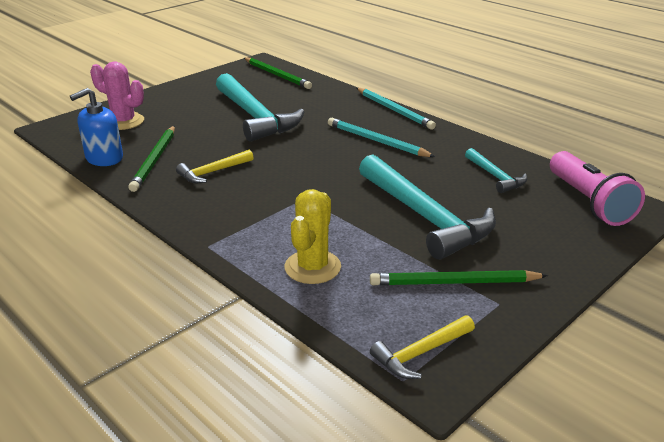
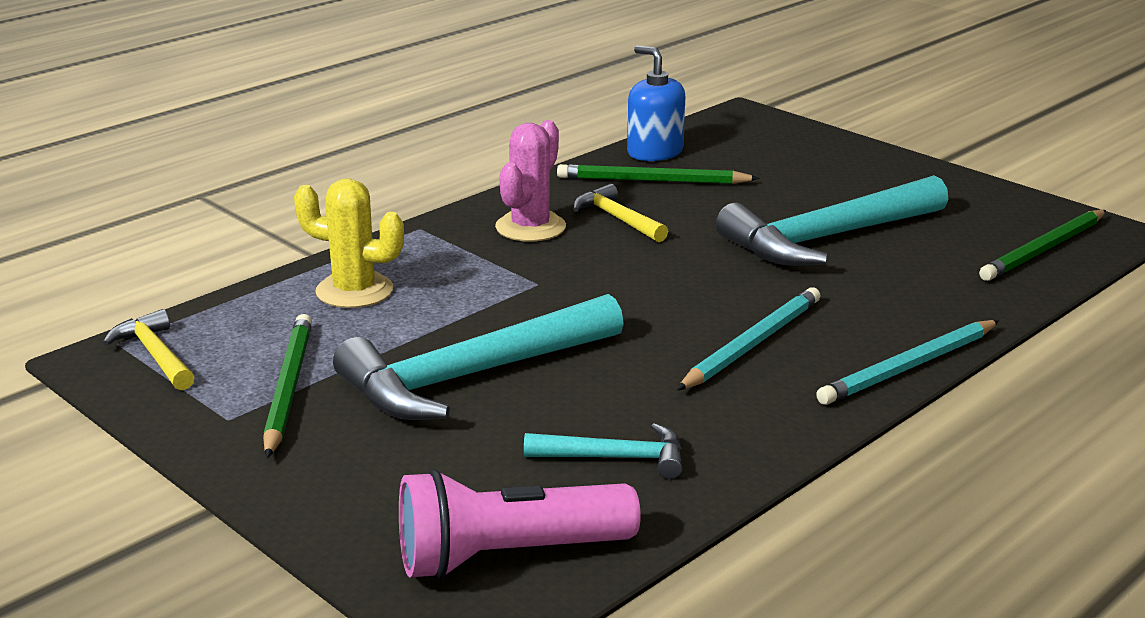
camera: 90 degrees right, 5 degrees down
pink cactus [90,62,144,130] -> pink cactus moved to [495,120,566,242]
turquoise hammer [465,148,527,193] -> turquoise hammer turned 150 degrees counterclockwise [524,423,682,479]

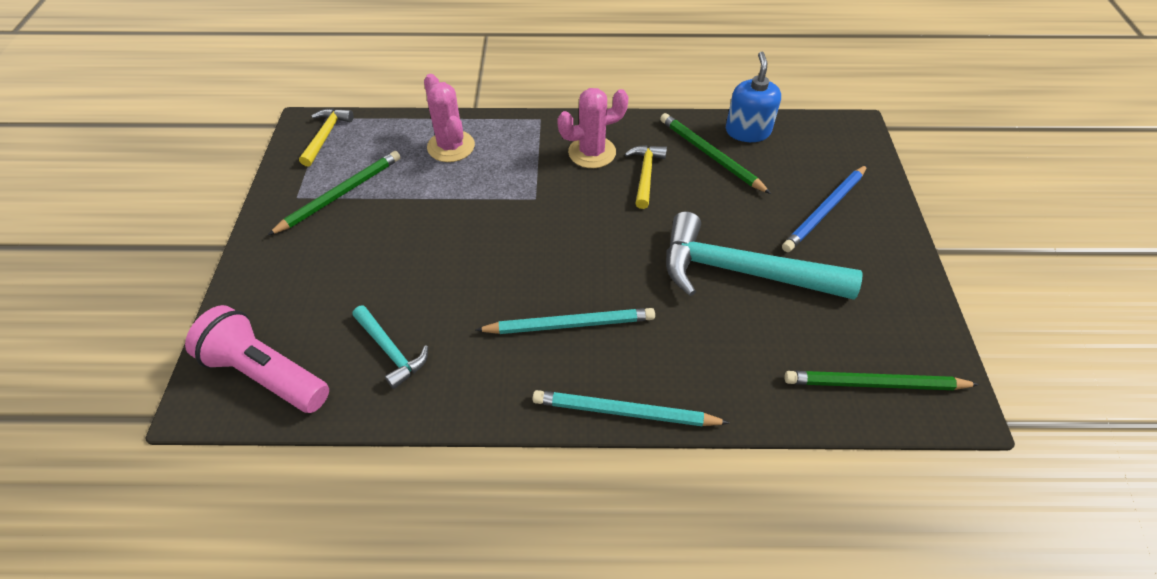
camera: 45 degrees right, 25 degrees up
yellow cactus [294,178,404,308] -> pink cactus [424,74,475,162]
turquoise hammer [333,294,624,420] -> none
none -> blue pencil [782,165,867,252]

